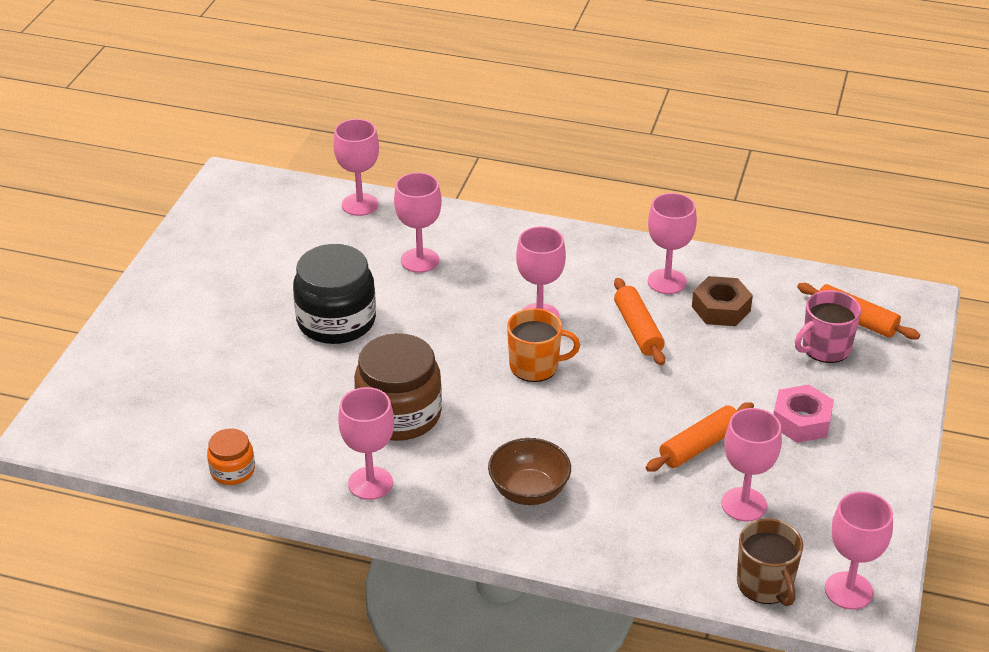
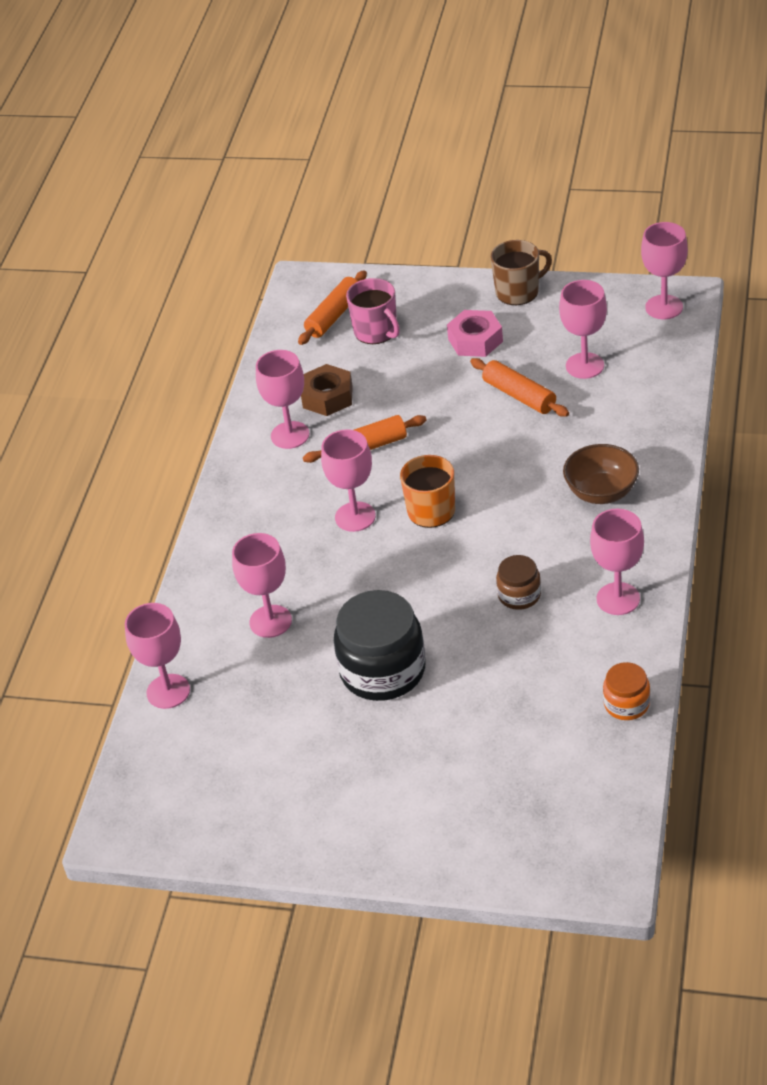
camera: 90 degrees left, 5 degrees up
brown jar [354,333,442,441] -> brown jar [496,555,541,610], size x0.51
brown mug [737,519,803,606] -> brown mug moved to [491,240,552,305]

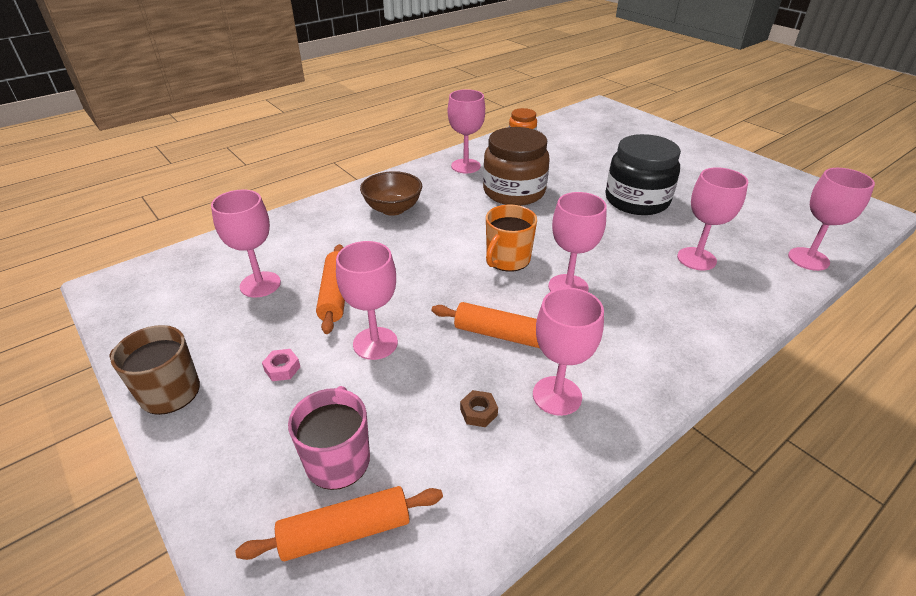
camera: 145 degrees left, 5 degrees down
brown nut [301,364,353,416] -> brown nut [460,390,498,427], size x0.51
pink nut [447,310,503,357] -> pink nut [262,349,300,381], size x0.51
brown jar [496,555,541,610] -> brown jar [483,127,550,206], size x1.95
pink goblet [641,222,688,319] -> pink goblet moved to [336,241,398,360]

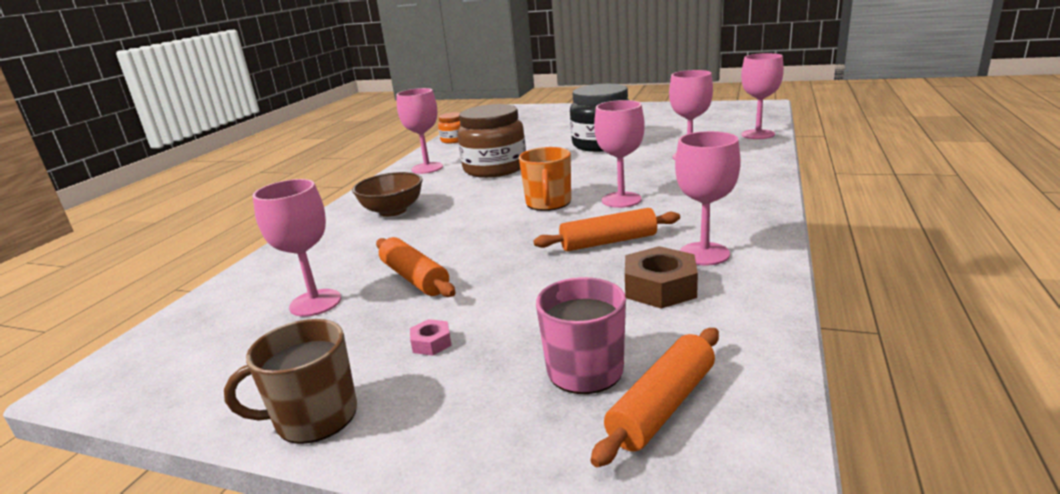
camera: 30 degrees left, 15 degrees down
pink goblet [336,241,398,360] -> none
brown nut [460,390,498,427] -> brown nut [625,246,698,309], size x1.96

